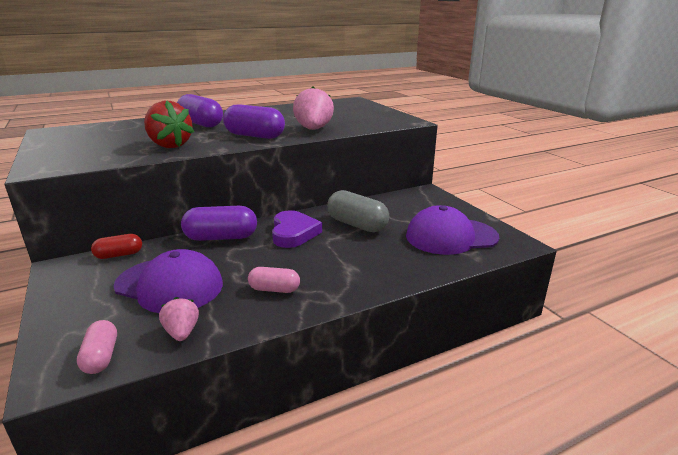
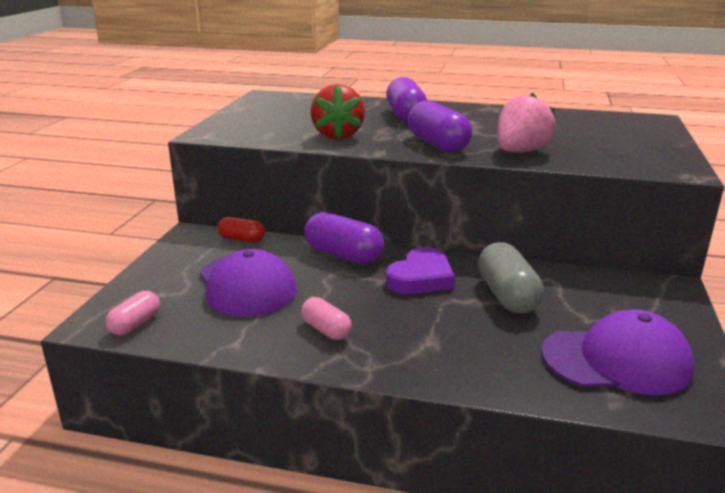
camera: 40 degrees right, 0 degrees up
pink strawberry [159,297,199,341] -> none
purple cap [406,205,499,255] -> purple cap turned 150 degrees clockwise [541,309,694,395]

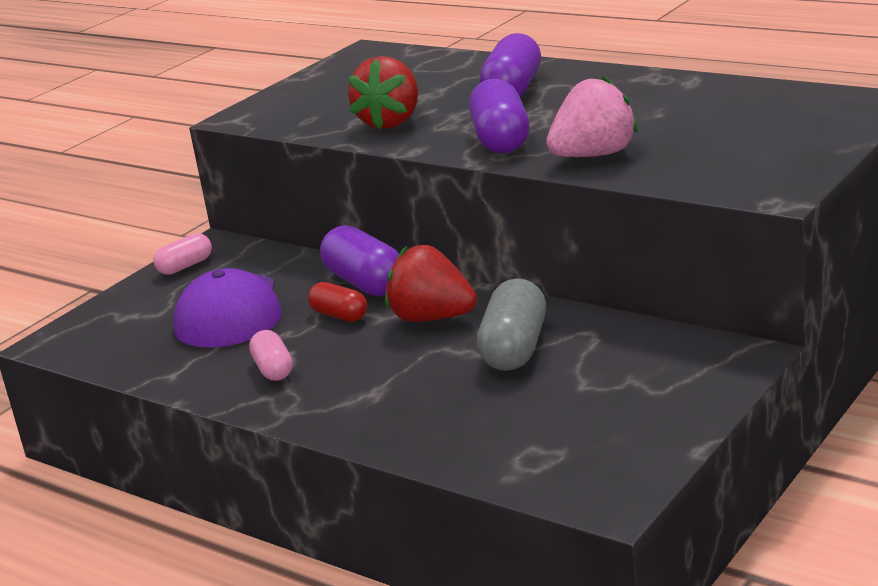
camera: 25 degrees right, 0 degrees up
pink capsule [106,291,160,335] -> pink capsule moved to [153,233,212,275]
red capsule [218,217,265,243] -> red capsule moved to [308,282,367,322]
purple heart [386,247,455,294] -> red strawberry [385,245,477,322]
purple cap [541,309,694,395] -> none

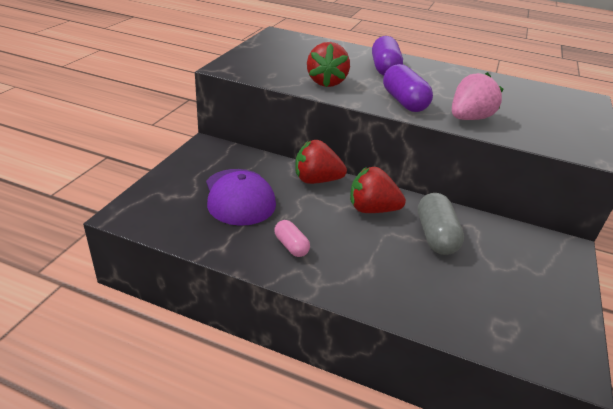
camera: 20 degrees left, 10 degrees up
pink capsule [153,233,212,275] -> none
red capsule [308,282,367,322] -> none
purple capsule [320,225,399,296] -> red strawberry [295,140,347,184]

